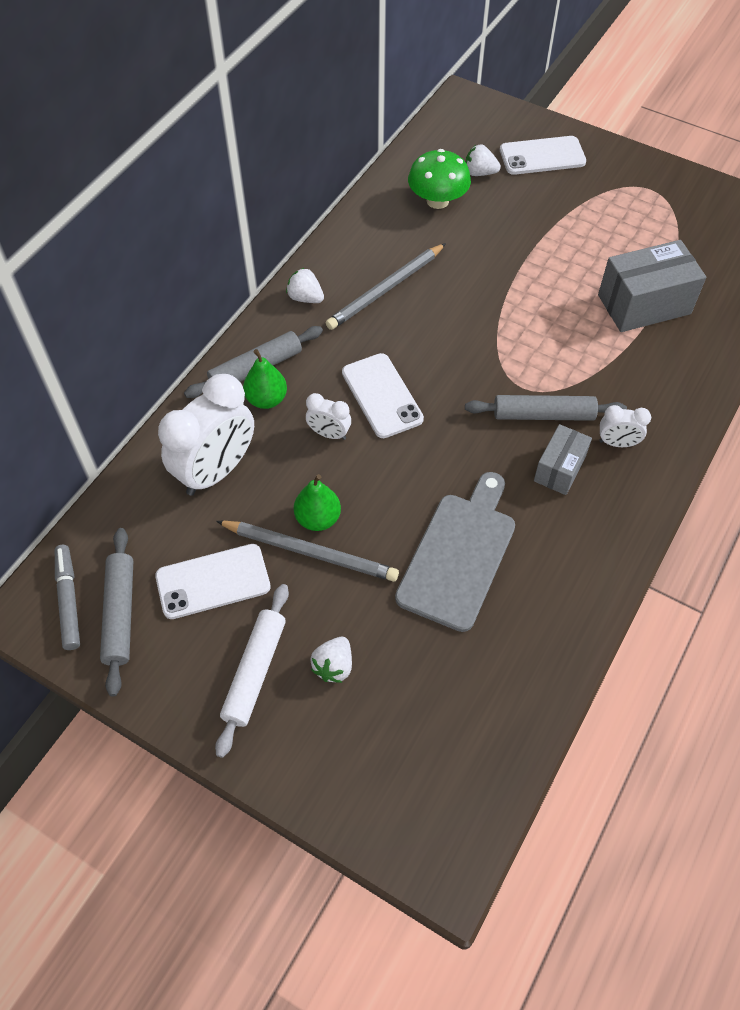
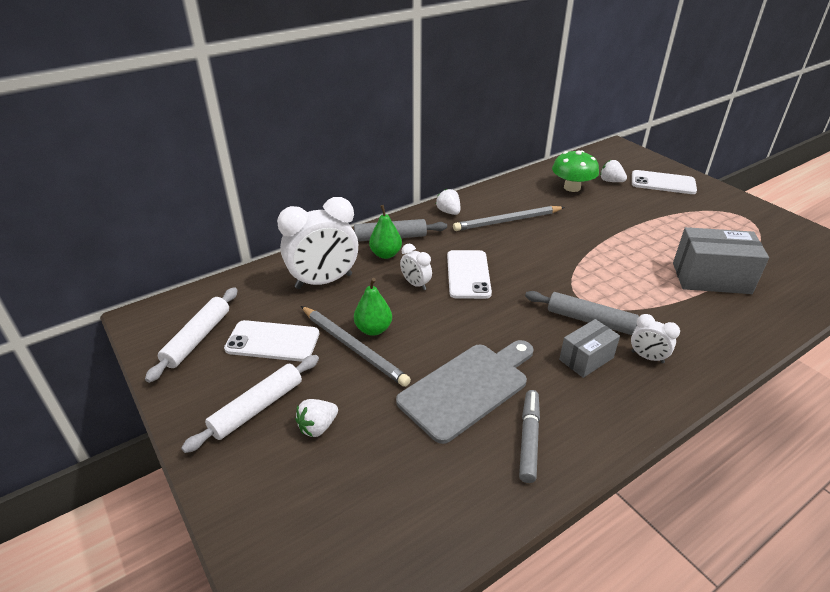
camera: 25 degrees right, 20 degrees down
grey marker [55,545,80,650] -> grey marker moved to [519,390,540,483]
grey rolling pin [100,528,133,697] -> white rolling pin [145,287,238,383]

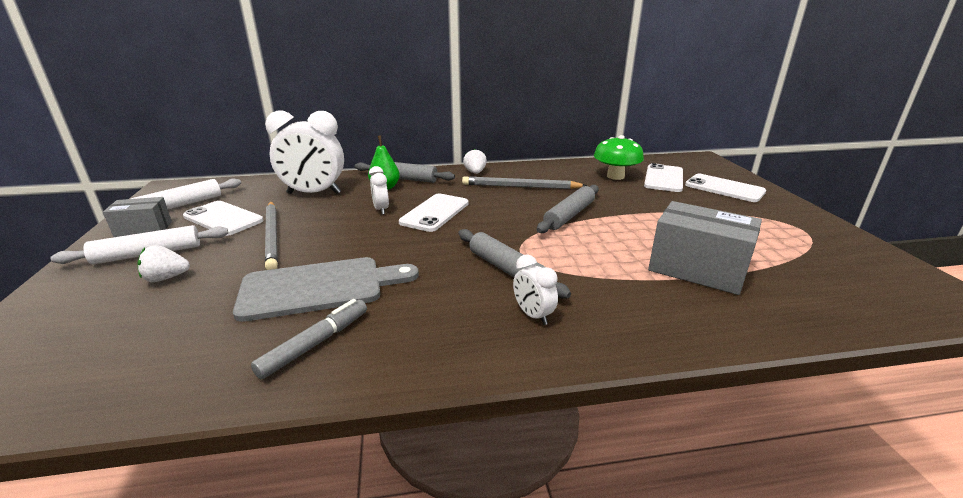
camera: 25 degrees right, 10 degrees down
green pear [354,278,392,336] -> none
grey box [559,319,620,378] -> grey box moved to [103,197,172,237]
white strawberry [600,160,627,182] -> white phone [644,163,683,192]
none -> grey rolling pin [537,185,599,233]

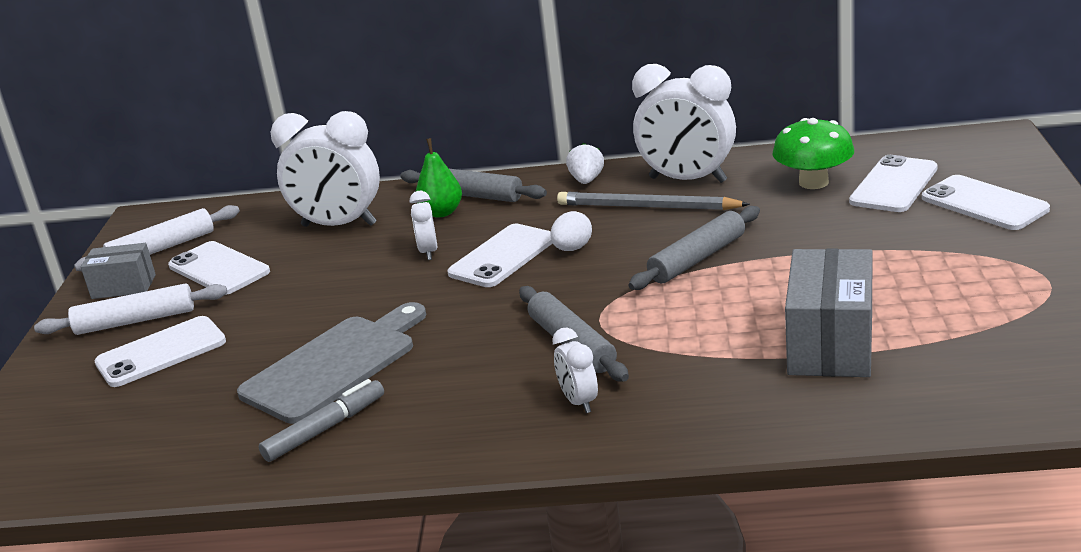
camera: 15 degrees right, 0 degrees up
white strawberry [138,245,190,282] -> white phone [94,316,226,387]
grey cutting board [233,257,419,322] -> grey cutting board turned 45 degrees counterclockwise [237,302,426,424]
grey pencil [265,202,278,270] -> none
grey box [648,201,762,295] -> grey box turned 60 degrees clockwise [785,249,872,377]
none -> white egg [550,211,592,251]
none -> white clock [632,64,736,183]

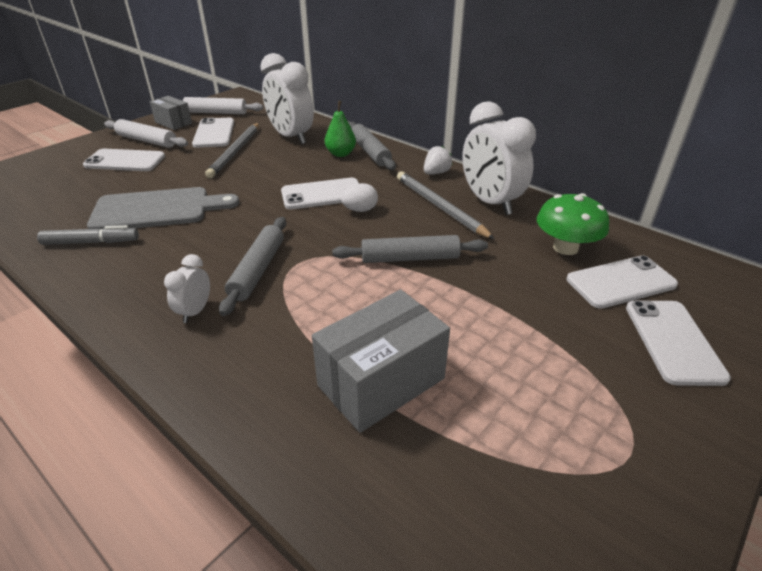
camera: 35 degrees right, 10 degrees up
white clock [410,191,437,260] -> none
none -> grey pencil [205,123,259,178]

